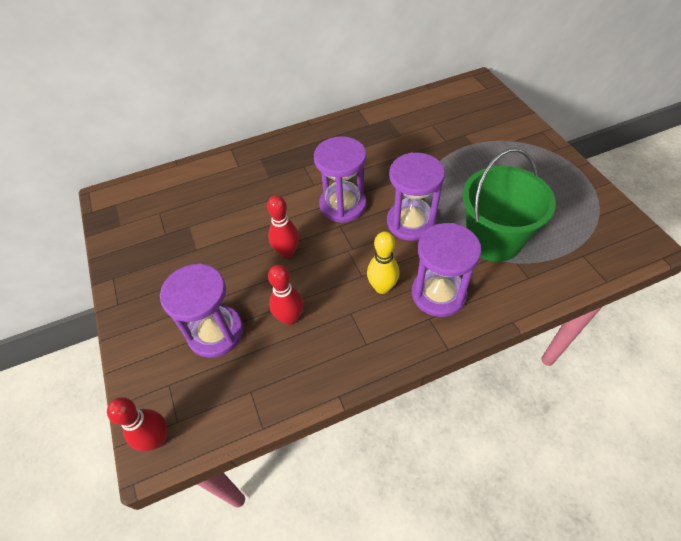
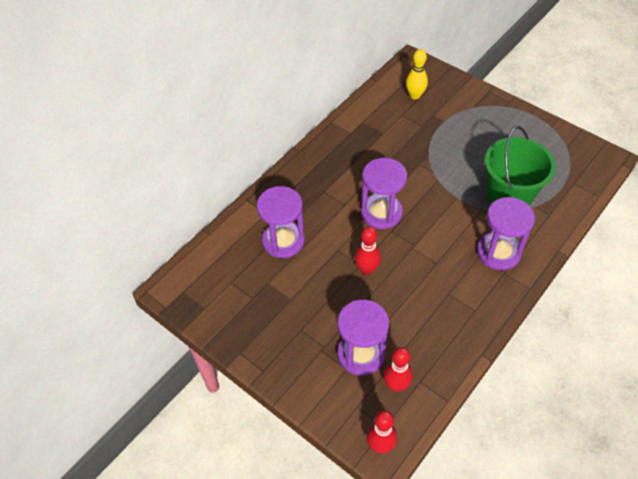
camera: 30 degrees left, 0 degrees up
red bowling pin [268,265,303,325] -> red bowling pin moved to [383,347,413,392]
yellow bowling pin [367,231,400,294] -> yellow bowling pin moved to [406,49,428,99]
purple hourglass [387,152,445,241] -> purple hourglass moved to [257,186,305,258]

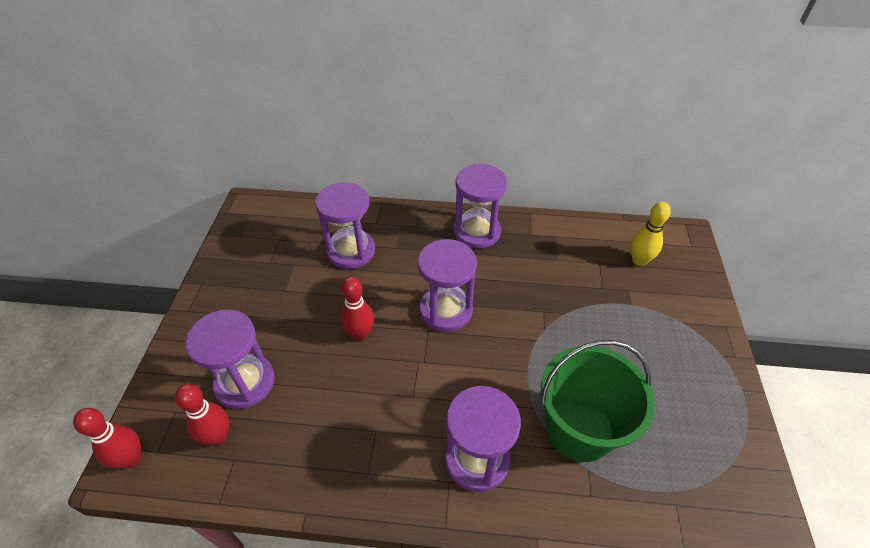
camera: 55 degrees right, 5 degrees down
none -> purple hourglass [454,164,507,249]

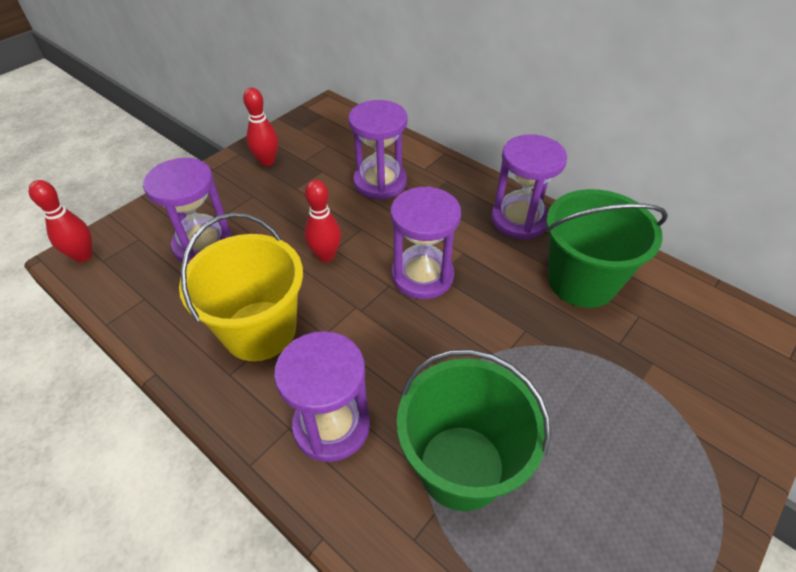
camera: 35 degrees right, 0 degrees up
red bowling pin [175,384,229,445] -> red bowling pin moved to [243,88,278,166]
yellow bowling pin [631,202,671,266] -> none
none -> yellow bucket [179,213,303,361]
none -> green bucket [546,189,668,308]

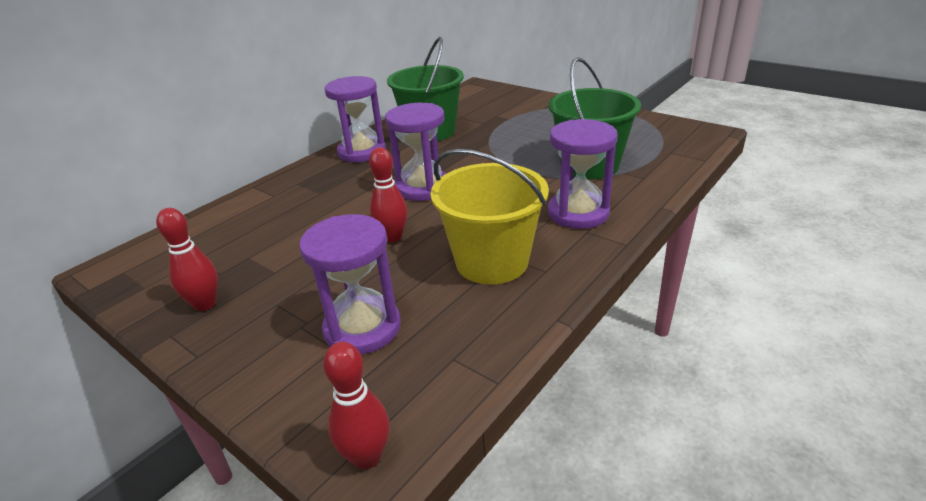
camera: 90 degrees left, 15 degrees down
purple hourglass [348,100,407,200] -> none

